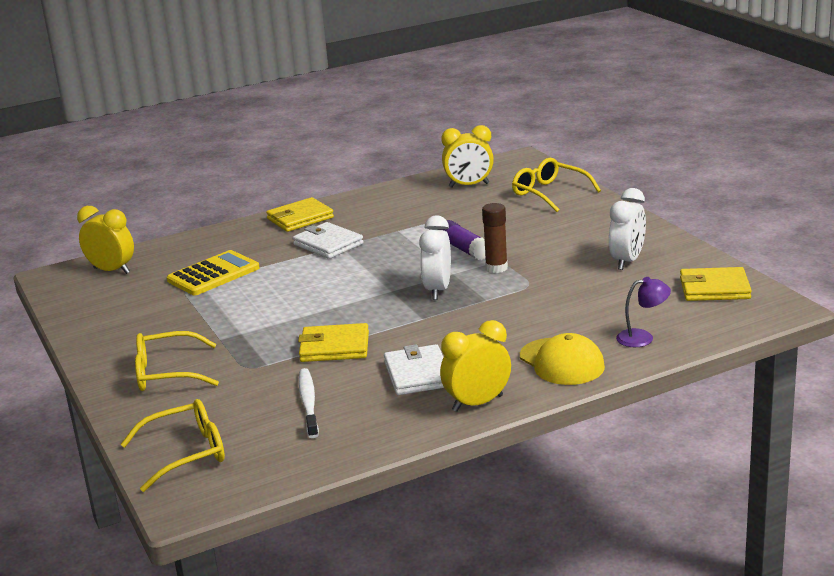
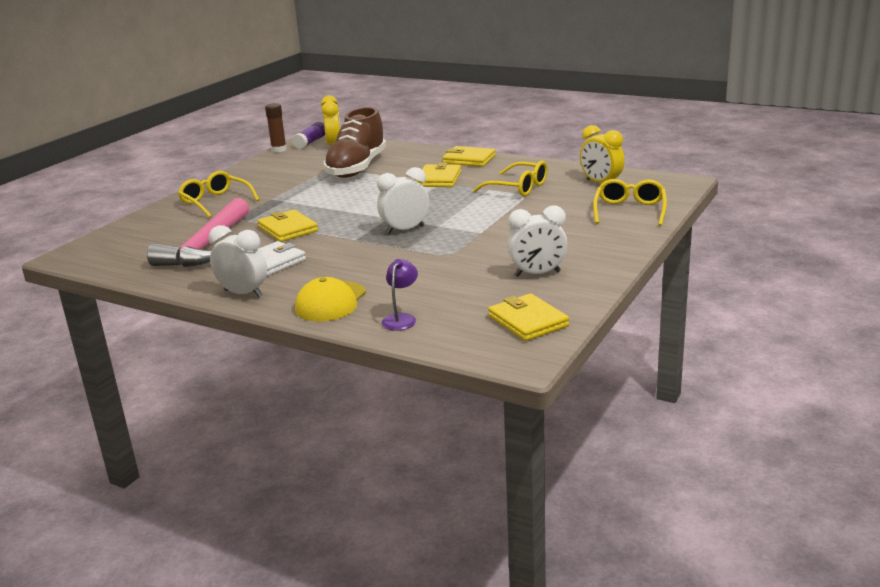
camera: 55 degrees right, 0 degrees up
yellow glasses [120,399,225,492] -> yellow glasses moved to [473,161,548,196]
yellow calculator [167,250,260,295] -> brown shoe [323,107,386,178]
white wallet [293,222,364,259] -> yellow wallet [415,163,461,187]
white toothbrush [299,368,319,438] -> pink hammer [147,198,249,267]
purple glue stick [440,220,485,260] -> purple glue stick moved to [292,122,325,149]
yellow clock [440,320,511,412] -> white clock [209,225,267,298]
brown glue stick [482,203,508,273] -> brown glue stick moved to [265,103,287,152]
purple lamp [616,277,671,347] -> purple lamp turned 120 degrees counterclockwise [382,259,418,331]

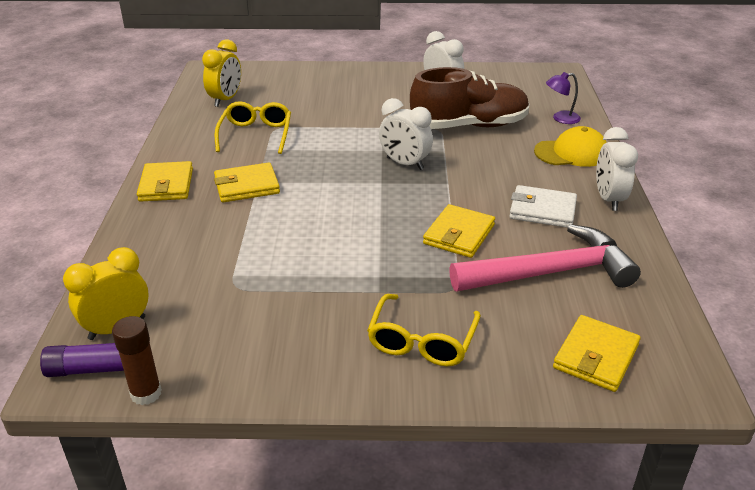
camera: 120 degrees left, 10 degrees up
brown shoe [323,107,386,178] -> brown shoe moved to [410,67,530,129]
yellow wallet [488,293,569,341] -> yellow wallet moved to [553,315,641,392]
yellow glasses [593,179,667,226] -> none

